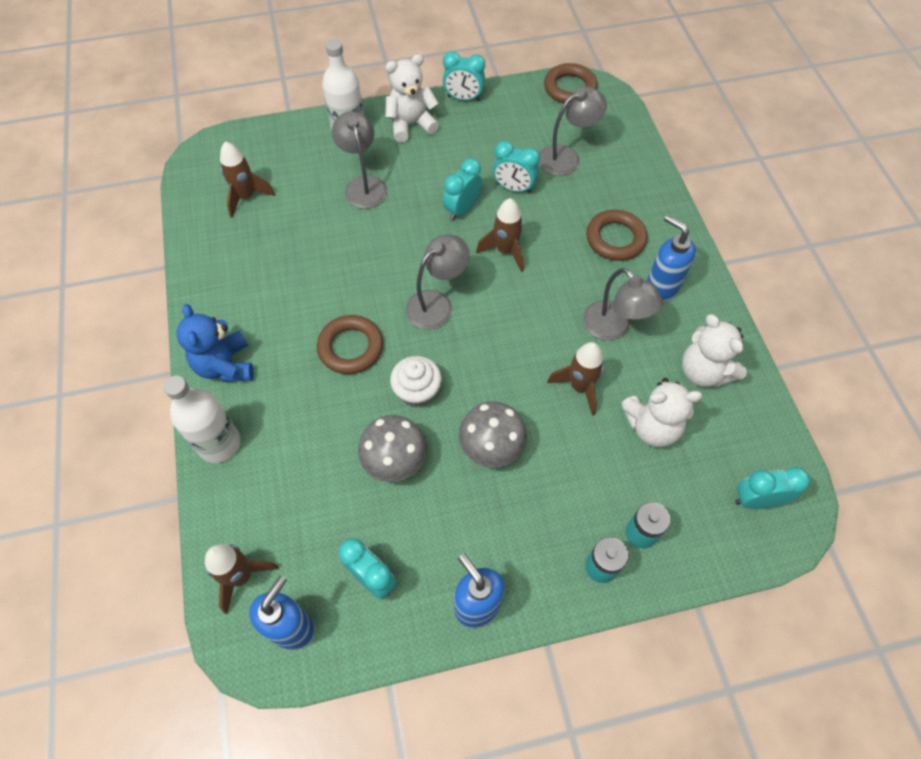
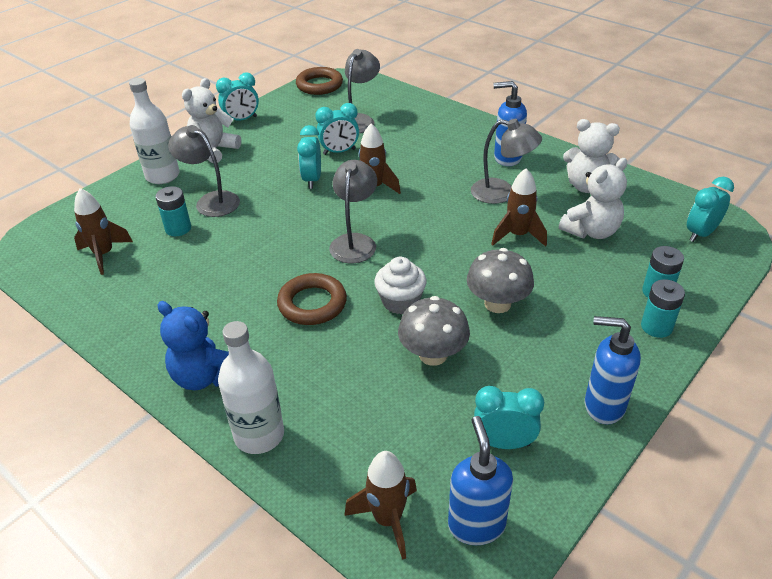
camera: 35 degrees left, 20 degrees down
brown ring [586,210,648,261] -> none
none -> turquoise battery [155,186,191,236]

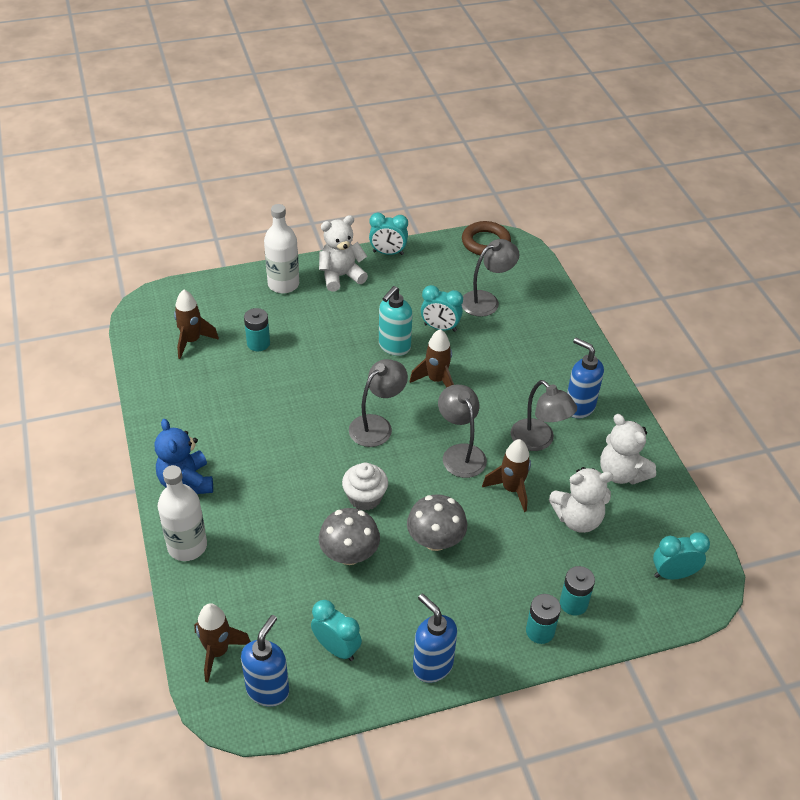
camera: 30 degrees right, 5 degrees up
grey lamp [168,125,240,217] -> grey lamp moved to [438,384,487,478]
brown ring [277,273,347,325] -> none
turquoise clock [297,125,321,189] -> turquoise soap dispenser [379,286,412,356]

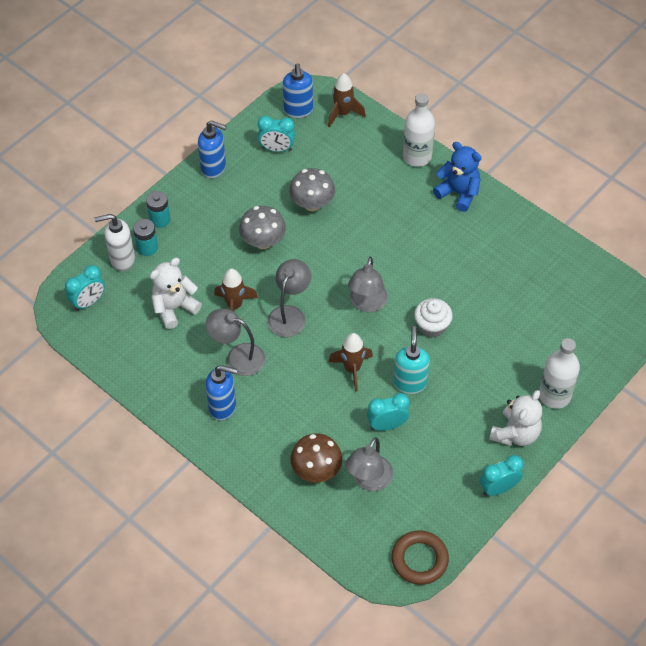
camera: 150 degrees right, 10 degrees up
brown rocket [174,289,219,359] -> none
turquoise battery [244,308,270,351] -> none
white cupcake [342,463,388,511] -> white cupcake moved to [414,298,453,337]
grey lamp [438,384,487,478] -> grey lamp turned 105 degrees counterclockwise [268,259,311,337]
white teddy bear [600,414,656,485] -> none
none -> white soap dispenser [95,214,135,271]
none -> brown mushroom [291,433,342,483]

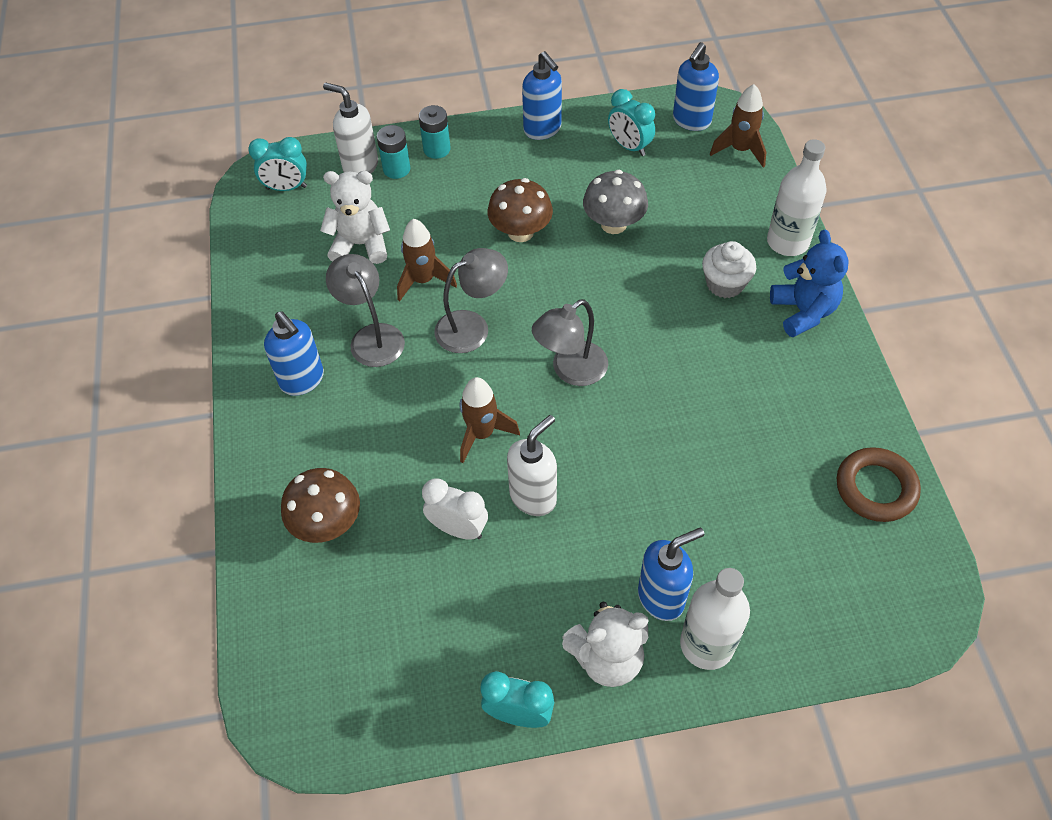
camera: 40 degrees right, 0 degrees up
grey mushroom [239,206,286,249] -> brown mushroom [488,178,553,242]
grey lamp [345,437,393,491] -> none
turquoise clock [367,393,410,431] -> white clock [422,478,488,540]
brown ring [392,531,449,585] -> brown ring moved to [837,447,921,522]
turquoise soap dispenser [394,326,430,394] -> white soap dispenser [507,415,557,516]
white cupcake [414,298,453,337] -> white cupcake moved to [702,241,756,298]
none -> blue soap dispenser [638,528,705,621]

